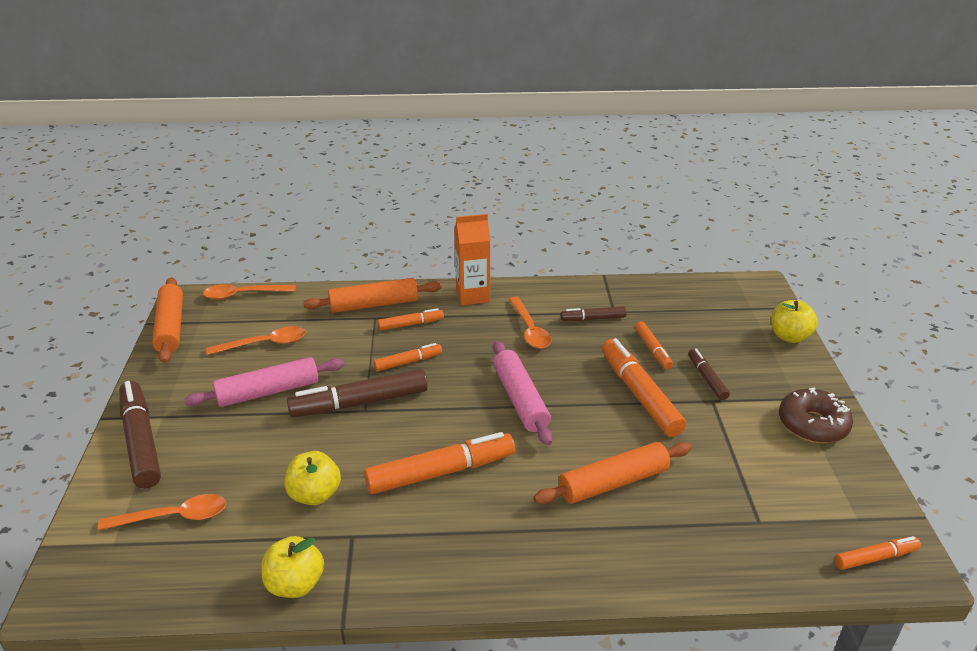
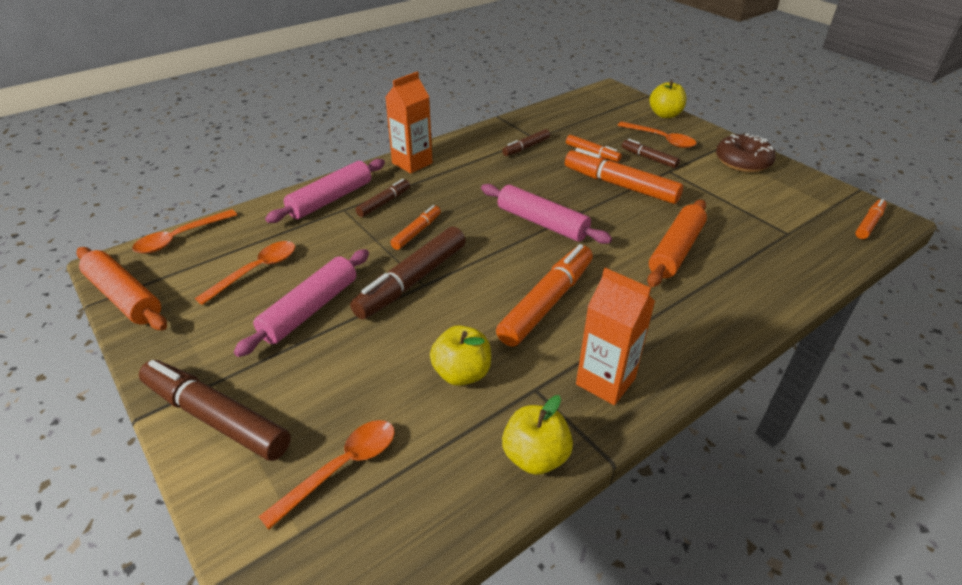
camera: 35 degrees left, 5 degrees up
orange rolling pin [303,278,442,313] -> pink rolling pin [265,159,385,223]
orange marker [378,308,444,330] -> brown marker [355,179,410,217]
orange spoon [509,296,551,349] -> orange spoon moved to [617,122,696,148]
none -> orange carton [576,268,655,405]

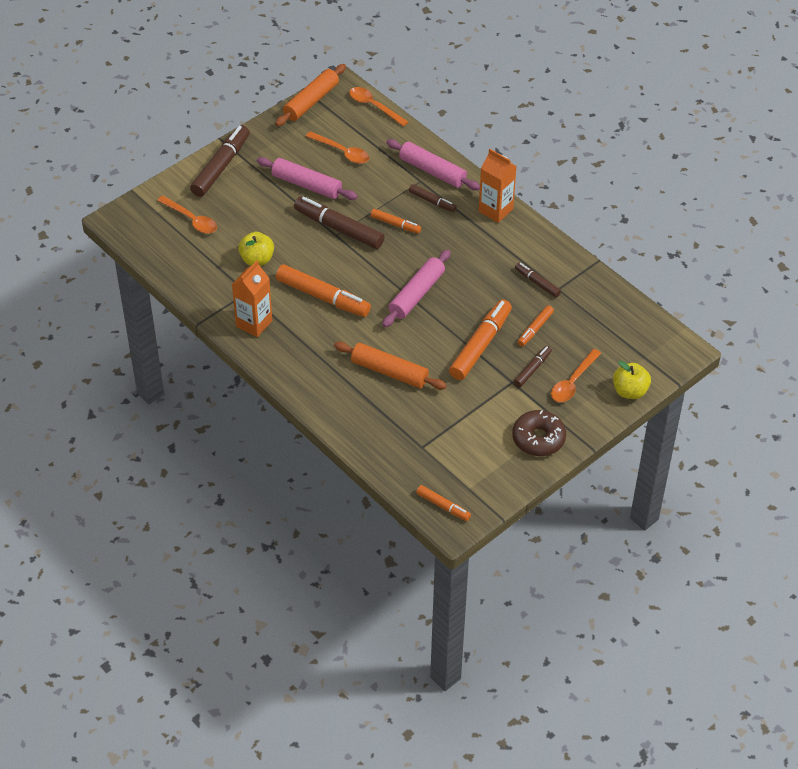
camera: 85 degrees right, 10 degrees up
yellow apple [502,395,573,475] -> none

